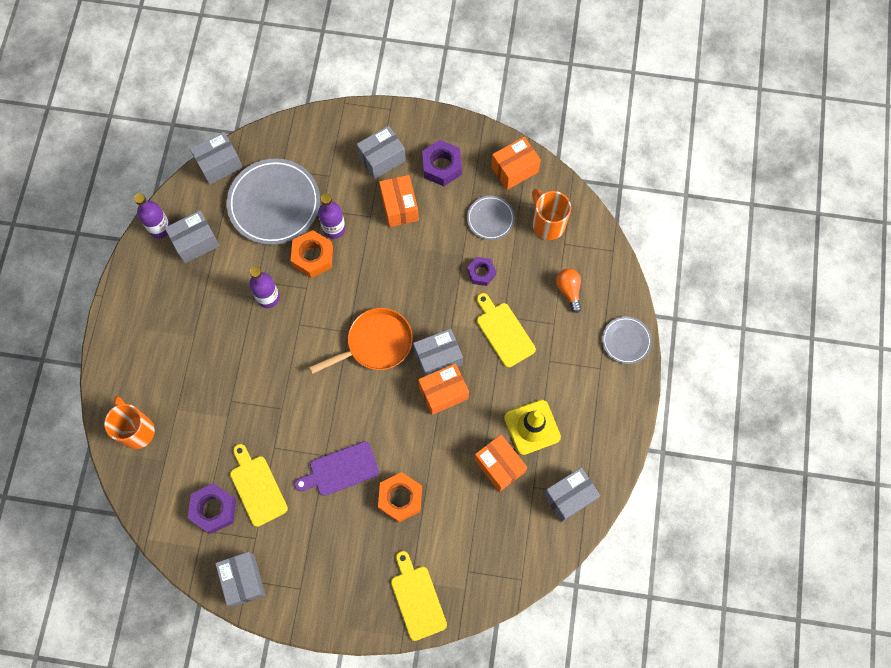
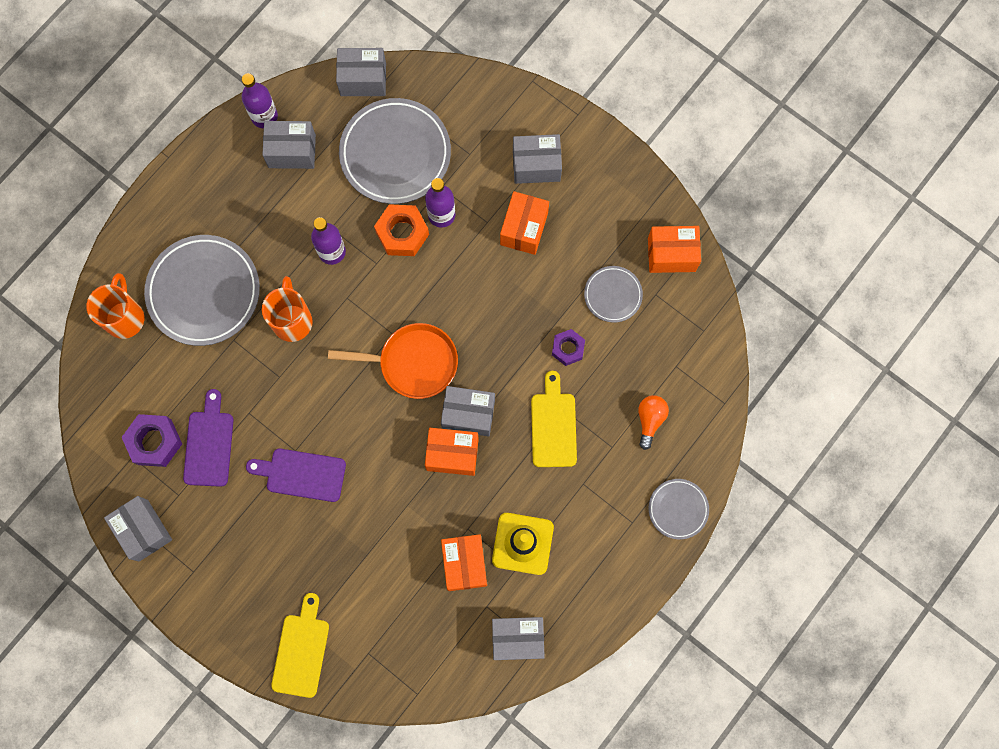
camera: 30 degrees right, 5 degrees up
grey box [215,552,266,607] -> grey box turned 45 degrees counterclockwise [104,496,172,561]
yellow cutting board [230,444,288,527] -> purple cutting board [183,389,234,487]
orange nut [378,472,422,523] -> none
purple nut [422,140,462,186] -> none
orange mug [532,189,571,240] -> orange mug moved to [262,276,313,342]
none -> grey plate [144,235,260,346]

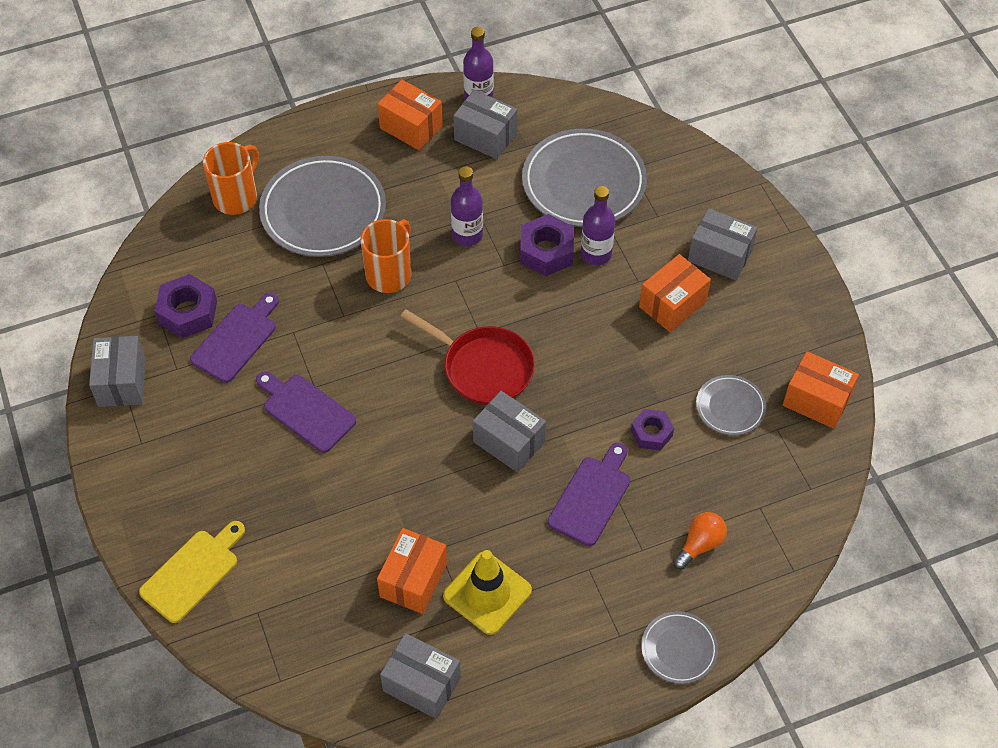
camera: 30 degrees right, 20 degrees down
orange pan [328,323,458,399] -> red pan [400,309,535,405]
grey box [336,48,386,96] -> none
orange nut [374,204,429,256] -> purple nut [520,214,574,276]
orange box [425,428,479,476] -> orange box moved to [378,80,443,150]
yellow cutting board [531,371,577,467] -> purple cutting board [548,443,630,546]

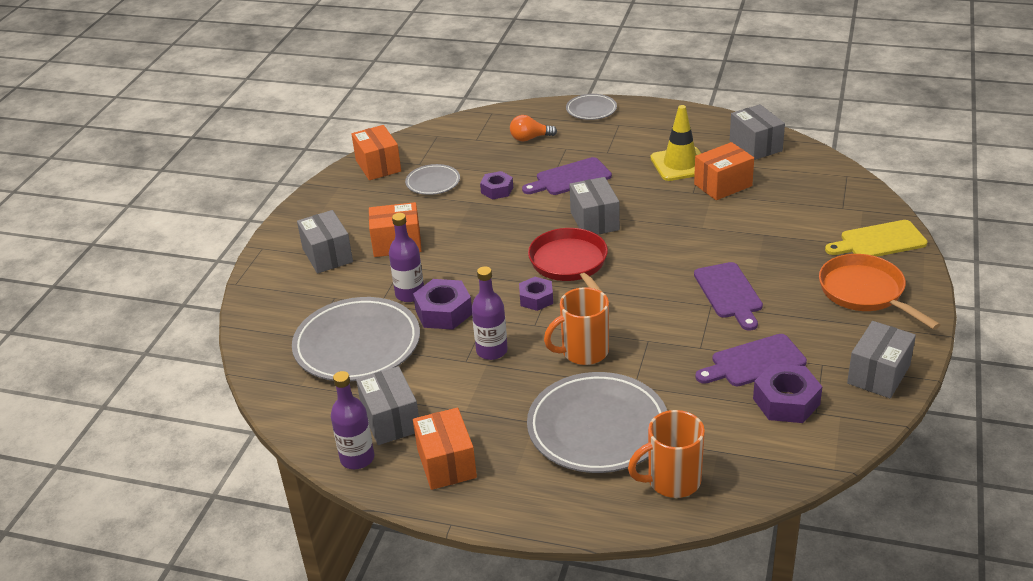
camera: 140 degrees left, 20 degrees down
none -> purple nut [519,277,553,311]
none -> orange pan [819,254,941,330]

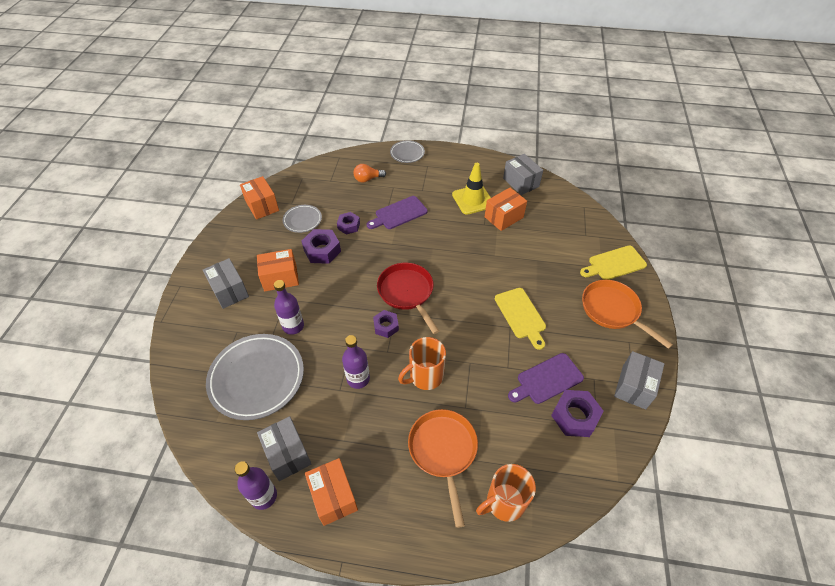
camera: 10 degrees left, 15 degrees up
purple nut [413,279,472,330] -> purple nut moved to [302,229,341,264]
grey plate [527,372,667,473] -> orange pan [408,409,478,528]
grey box [569,177,620,235] -> none
purple cutting board [694,262,763,331] -> yellow cutting board [495,288,546,350]

